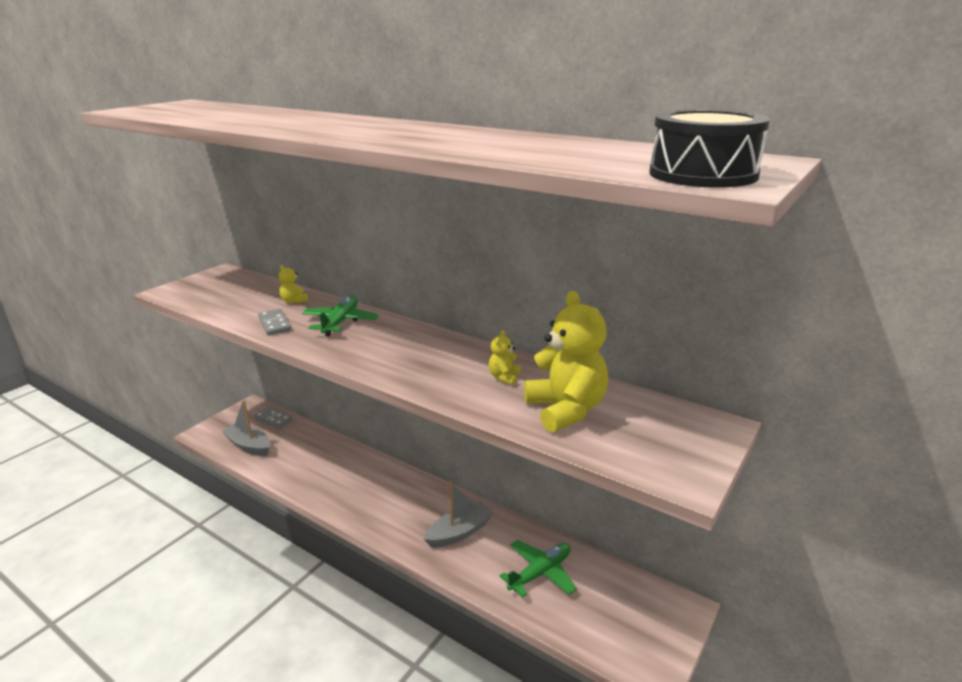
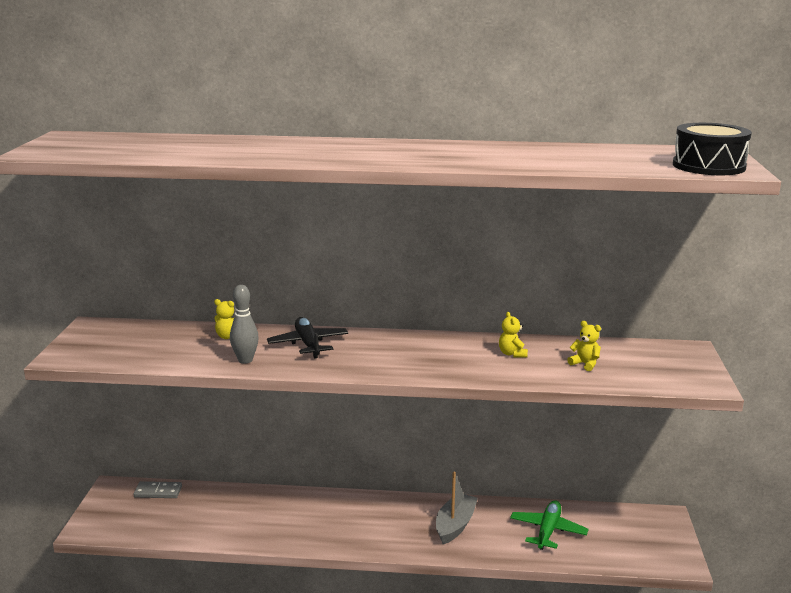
camera: 30 degrees left, 5 degrees down
grey boat [222,400,270,456] -> none
grey domino [258,309,291,336] -> grey bowling pin [230,285,259,364]
green plane [302,295,379,336] -> black plane [267,317,348,358]
yellow teddy bear [524,291,608,432] -> yellow teddy bear [567,321,601,371], size x0.44

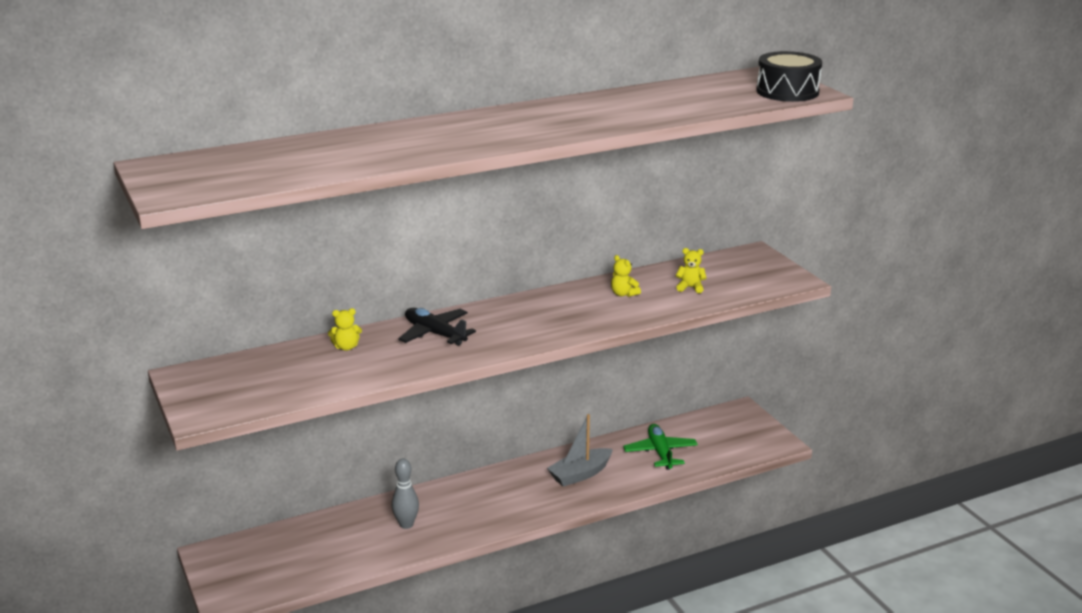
camera: 30 degrees left, 5 degrees up
grey domino [133,481,182,498] -> none
grey bowling pin [230,285,259,364] -> grey bowling pin moved to [392,458,419,529]
grey boat [436,472,478,544] -> grey boat turned 120 degrees counterclockwise [547,414,613,487]

